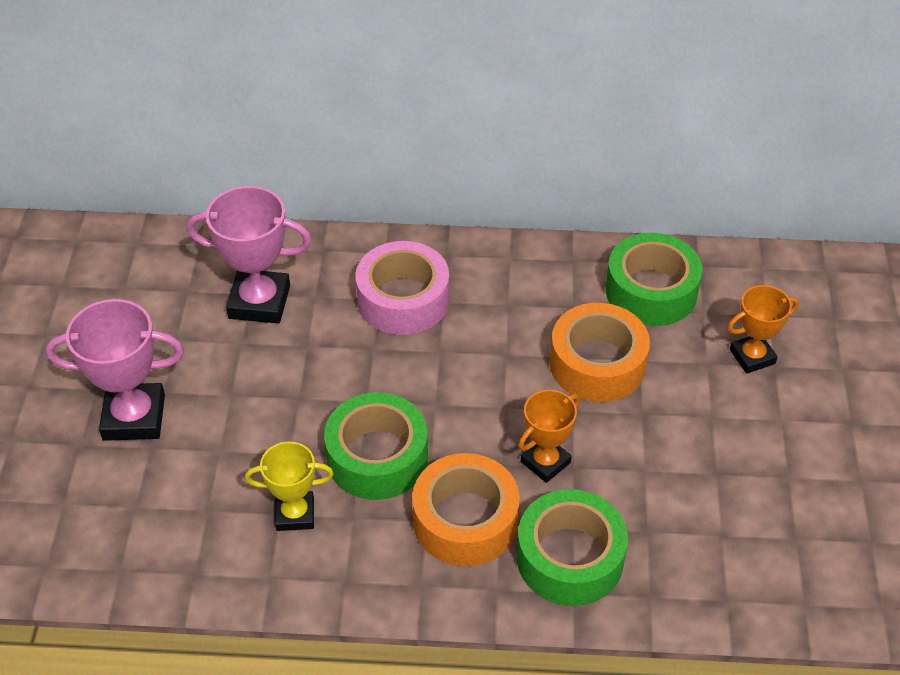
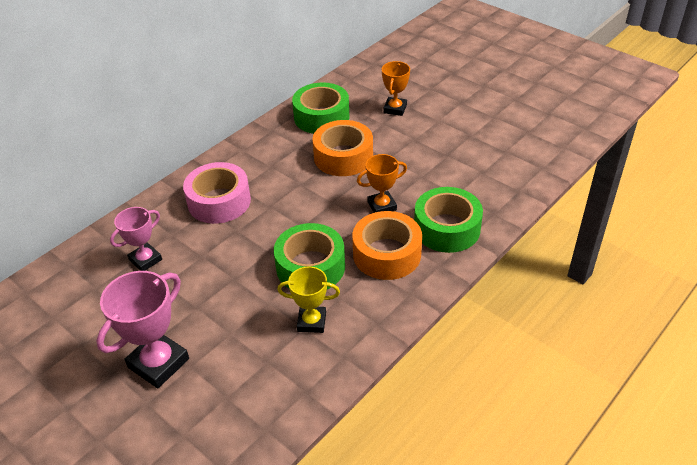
camera: 50 degrees left, 5 degrees down
pink trophy [187,186,312,324] -> pink trophy [110,207,162,271], size x0.62
yellow trophy [245,442,334,531] -> yellow trophy turned 60 degrees clockwise [277,266,340,333]
orange trophy [518,390,579,483] -> orange trophy turned 75 degrees clockwise [357,154,407,213]

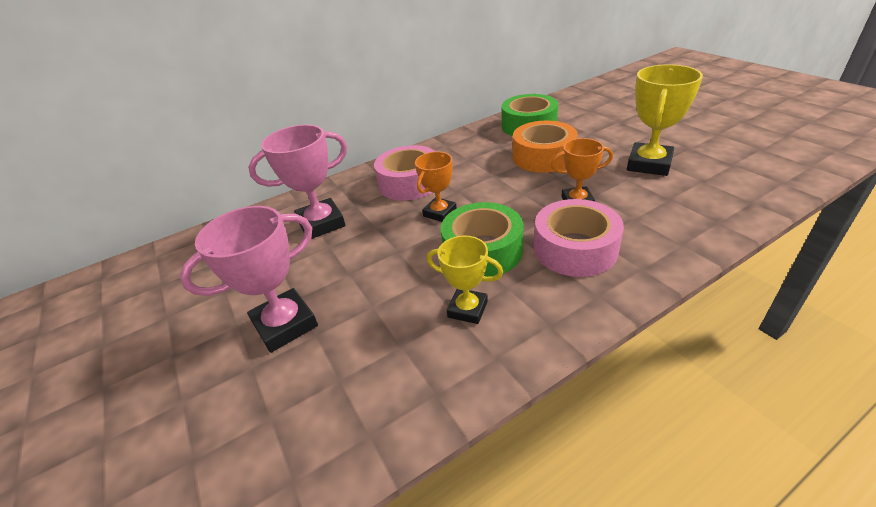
camera: 20 degrees right, 5 degrees down
pink trophy [110,207,162,271] -> pink trophy [248,125,347,239], size x1.60
orange tape [352,211,422,280] -> pink tape [534,199,624,277]
orange trophy [382,61,410,116] -> orange trophy moved to [415,152,457,222]
green tape [414,187,483,253] -> none
none -> yellow trophy [627,64,703,176]

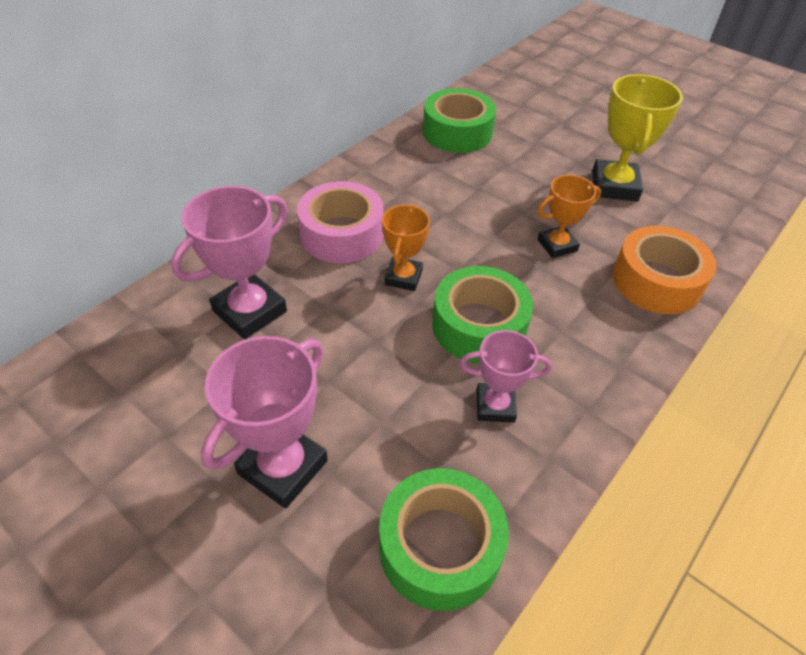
camera: 25 degrees left, 10 degrees up
yellow trophy [427,236,503,324] -> pink trophy [459,330,552,423]
orange tape [513,121,578,173] -> orange tape moved to [613,226,716,314]
pink tape [534,199,624,277] -> none
none -> green tape [379,468,509,611]

